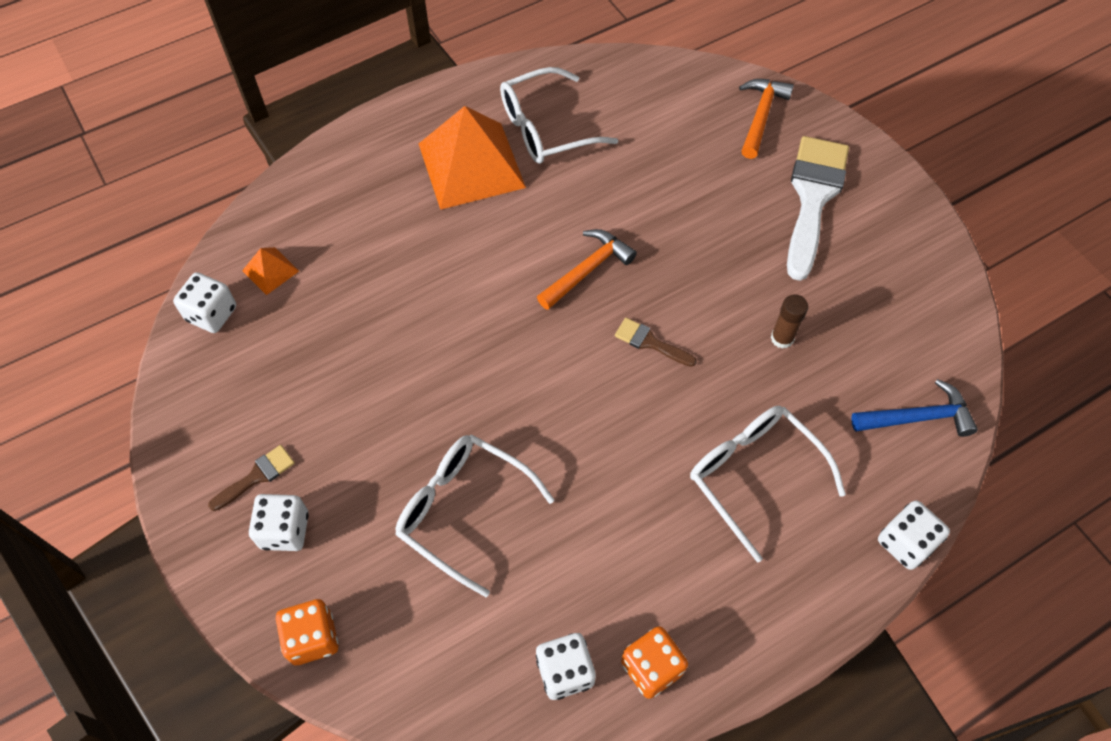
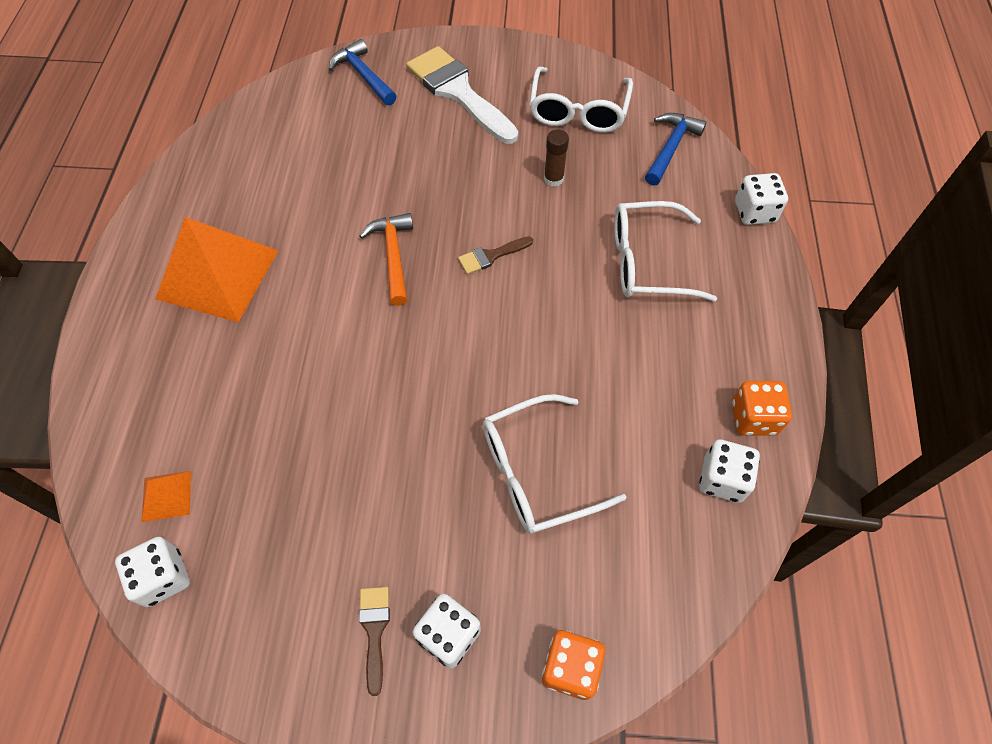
camera: 55 degrees left, 0 degrees up
white glasses [500,67,618,164] -> white glasses moved to [529,67,633,133]
orange hammer [739,79,794,159] -> blue hammer [329,39,397,106]

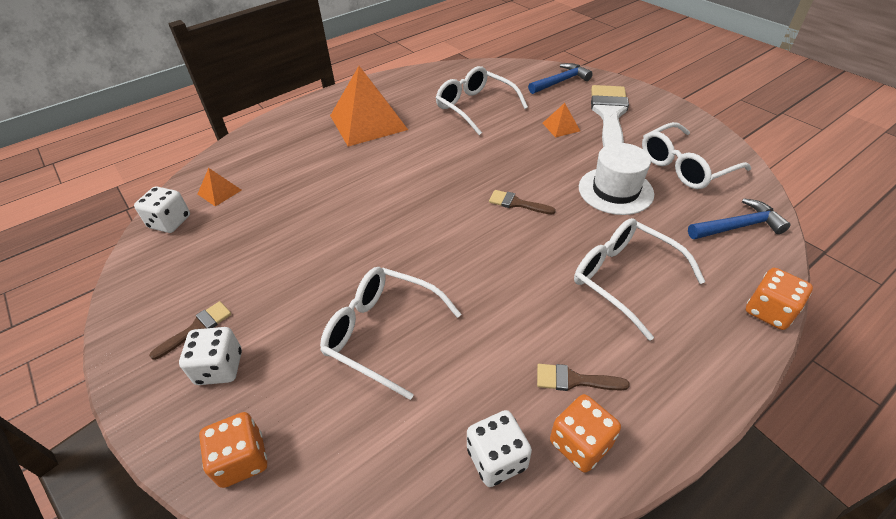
camera: 50 degrees right, 15 degrees down
blue hammer [329,39,397,106] -> blue hammer turned 45 degrees clockwise [528,63,593,94]
orange hammer [359,213,413,306] -> none
brown glue stick [544,129,569,187] -> white hat [579,143,654,215]
white dice [735,173,788,225] -> orange dice [746,268,813,330]
none -> white glasses [436,66,528,135]
none -> brown brush [537,364,630,391]
none -> orange pyramid [542,103,580,137]

